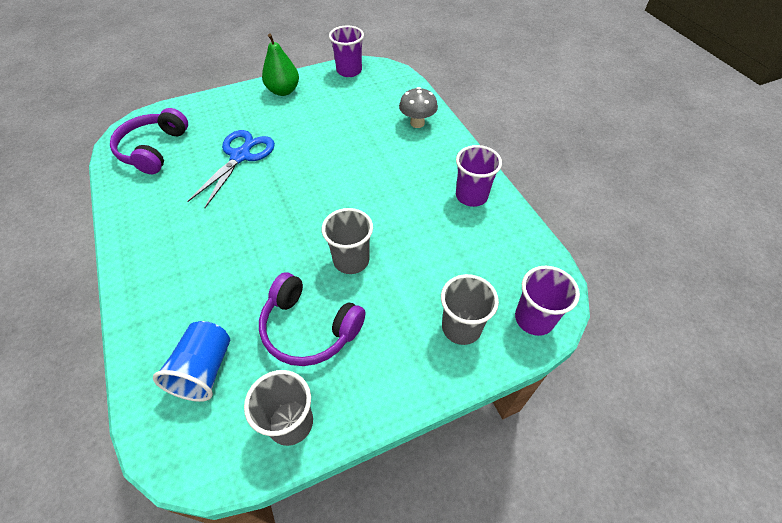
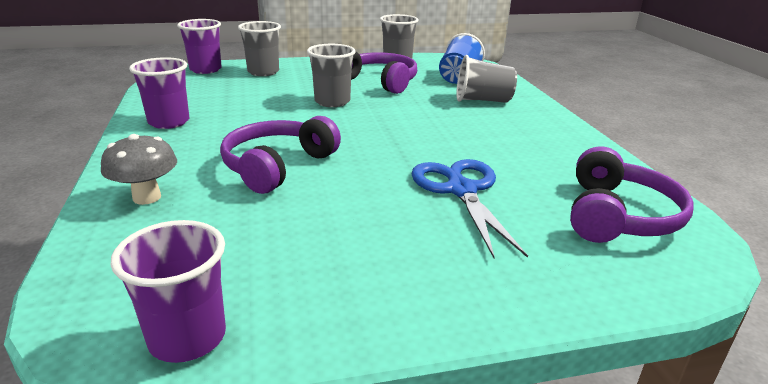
camera: 170 degrees left, 25 degrees down
blue scissors [187,130,275,208] -> blue scissors turned 135 degrees clockwise [412,159,528,258]
green pear [262,34,299,96] -> none
none -> purple headphones [220,116,341,194]
none -> grey cup [456,55,517,103]

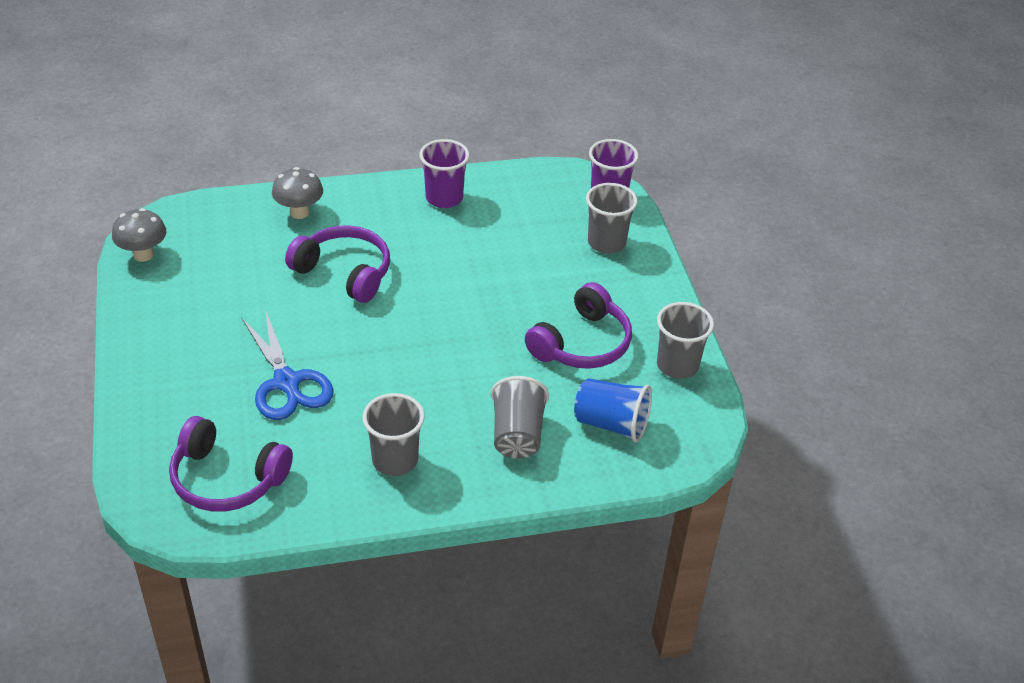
camera: 90 degrees right, 15 degrees up
purple cup [111,220,226,363] -> grey mushroom [112,208,166,262]
grey cup [307,44,356,107] -> grey cup moved to [363,393,425,476]
blue scissors [412,159,528,258] -> blue scissors turned 75 degrees clockwise [242,309,333,420]

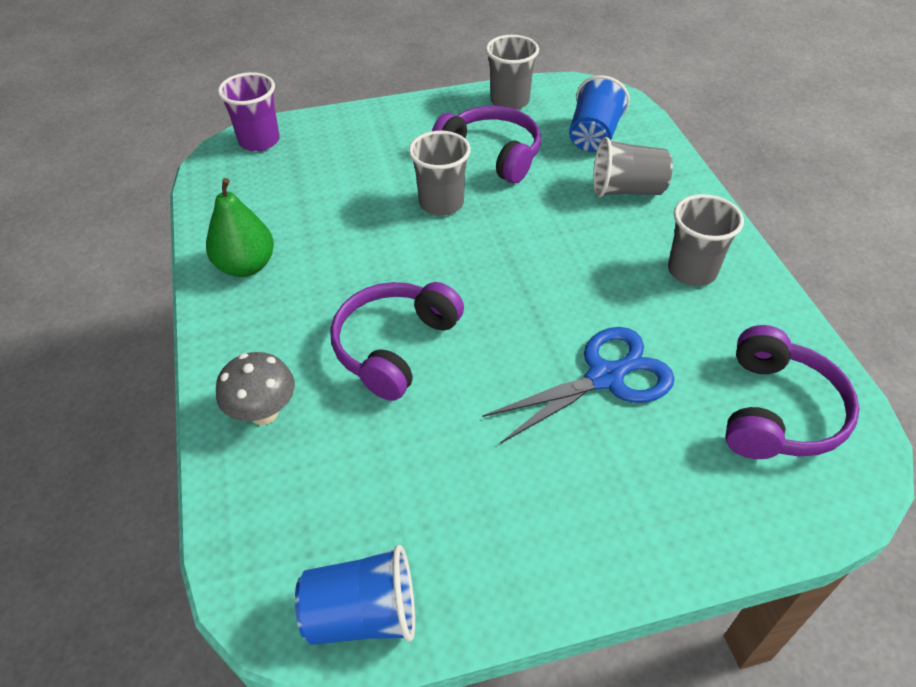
camera: 90 degrees left, 5 degrees up
grey mushroom [112,208,166,262] -> blue cup [295,545,415,645]
purple cup [419,139,470,208] -> green pear [206,178,274,277]
grey cup [586,183,638,254] -> grey cup moved to [409,131,471,216]

